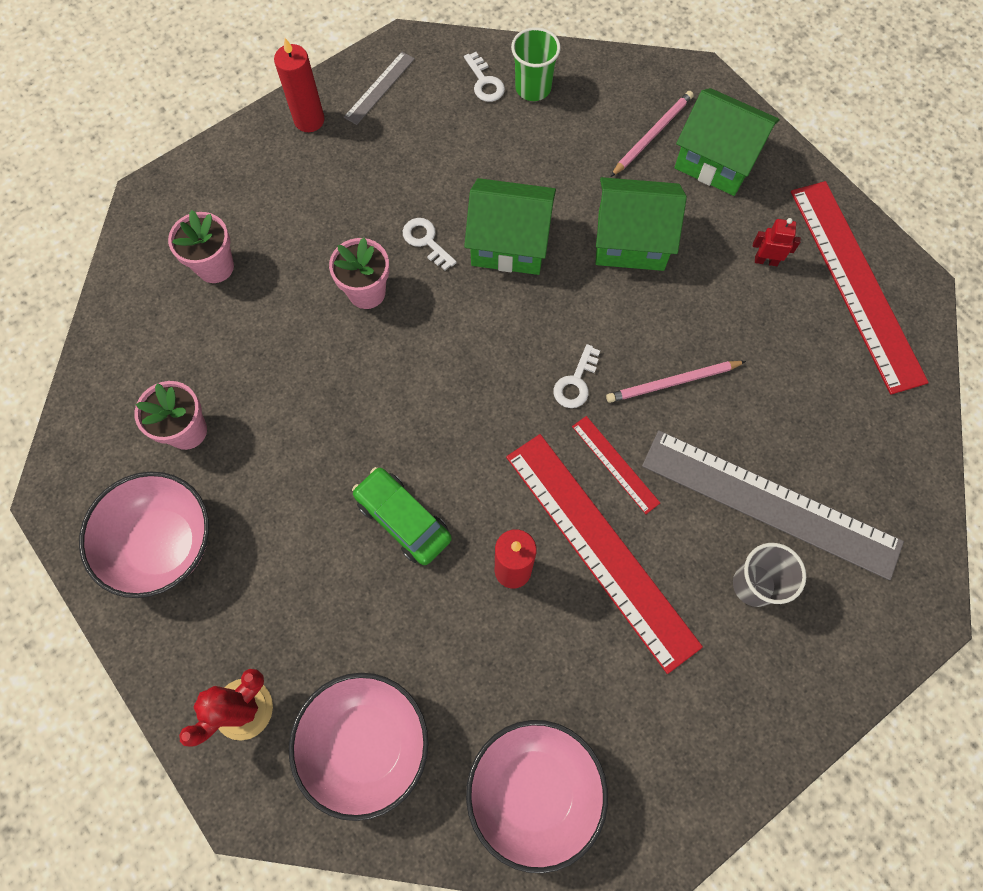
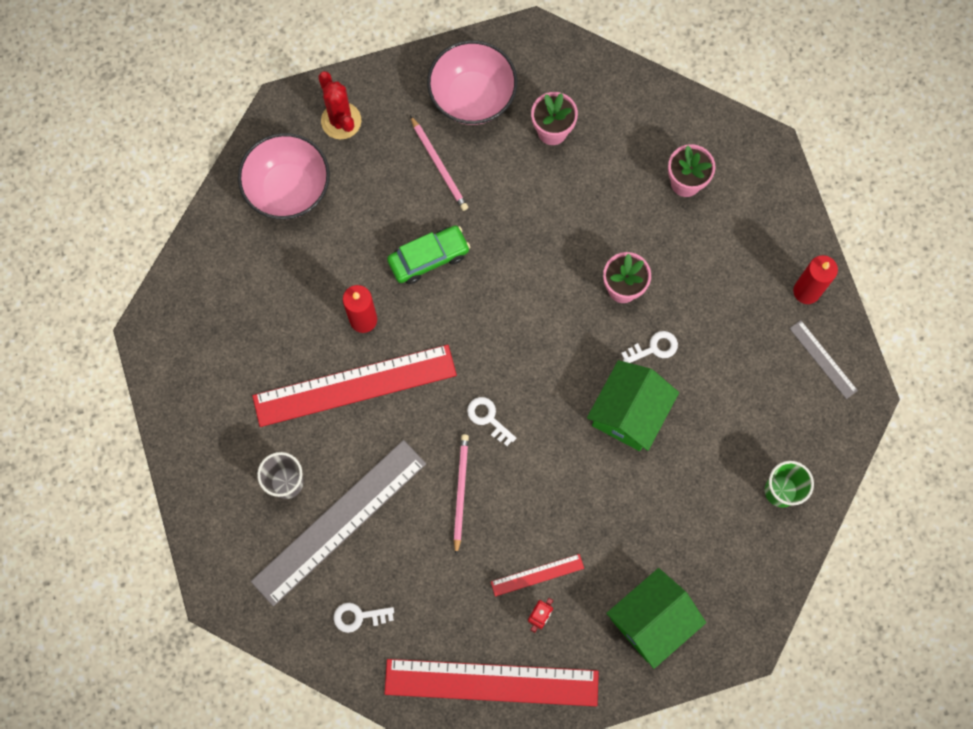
camera: 110 degrees right, 5 degrees up
white key [464,52,505,102] -> white key moved to [334,603,394,633]
pink bowl [466,720,608,873] -> none
red ruler [572,416,660,514] -> red ruler moved to [491,554,584,596]
green house [595,177,687,271] -> none
pink pencil [611,91,694,177] -> pink pencil moved to [410,115,468,211]

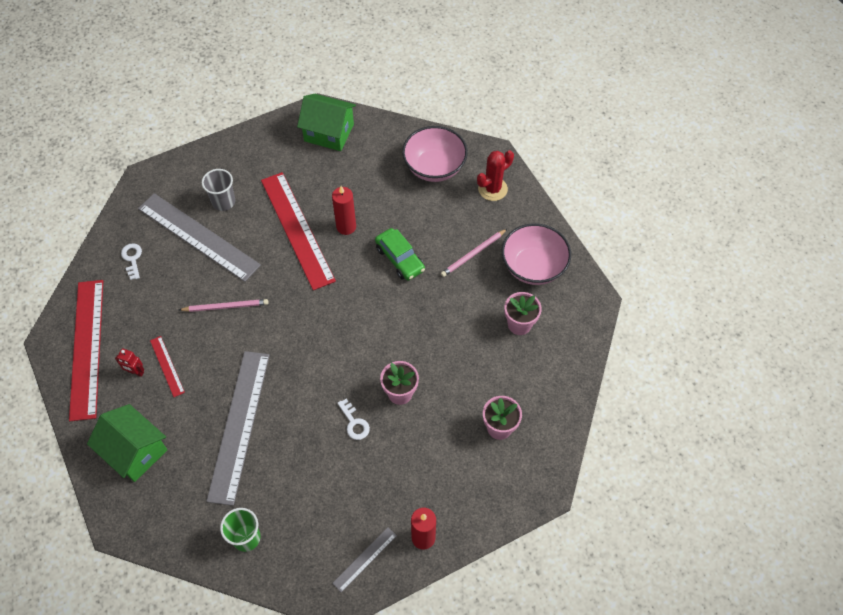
camera: 80 degrees right, 15 degrees down
white key [467,397,516,446] -> none
green house [587,360,679,451] -> green house moved to [297,94,356,151]
none -> grey ruler [206,351,270,506]

